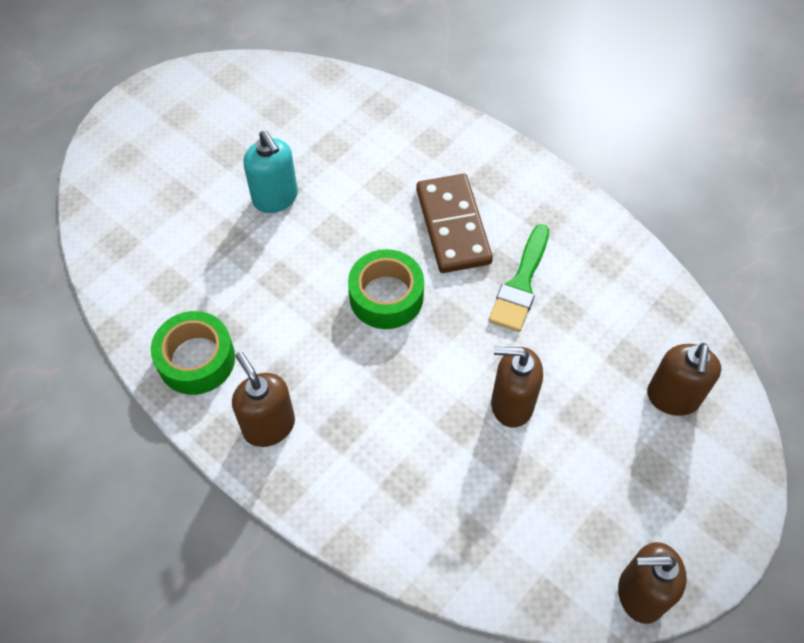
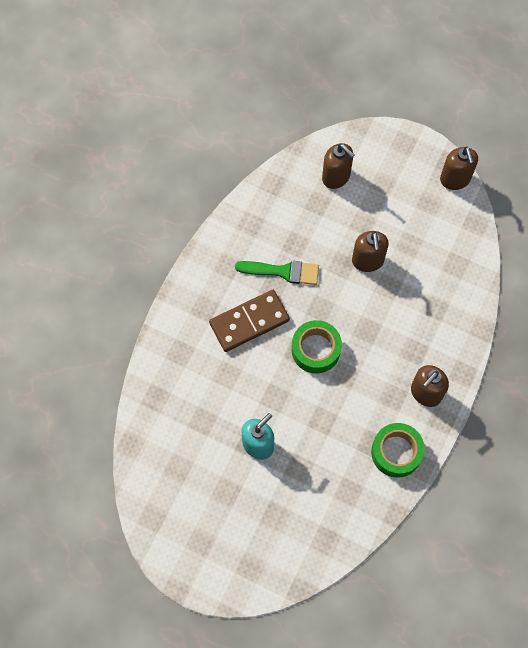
camera: 105 degrees left, 10 degrees up
brown soap dispenser [647,343,721,416] -> brown soap dispenser turned 45 degrees clockwise [322,143,355,189]

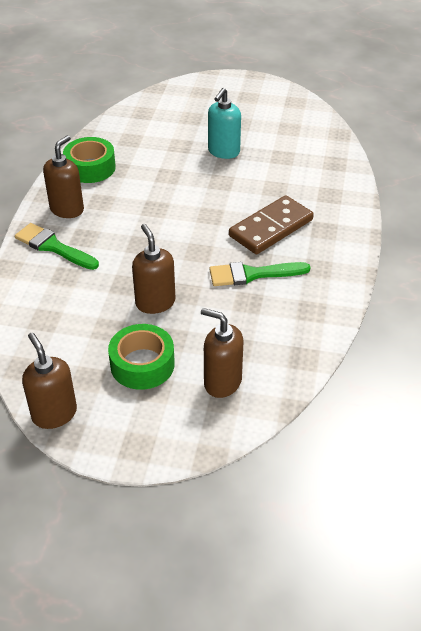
camera: 165 degrees right, 25 degrees down
green tape [292,320,342,373] -> green tape moved to [108,324,175,390]
none -> green brush [15,223,99,270]

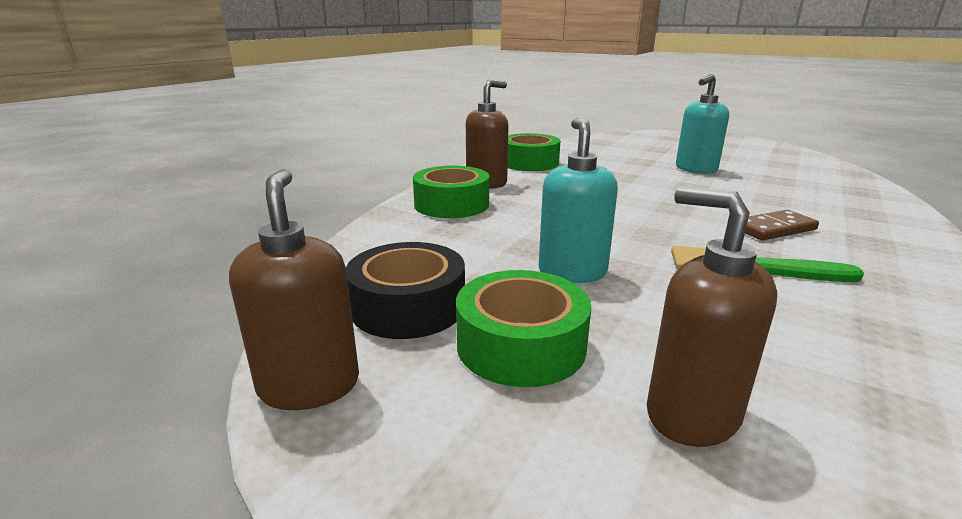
camera: 20 degrees right, 20 degrees down
green brush [15,223,99,270] -> green tape [413,166,489,218]
brown soap dispenser [132,224,175,314] -> turquoise soap dispenser [539,118,618,283]
brown domino [229,195,314,254] -> brown domino [745,210,819,241], size x0.60
none -> black tape [346,242,465,339]

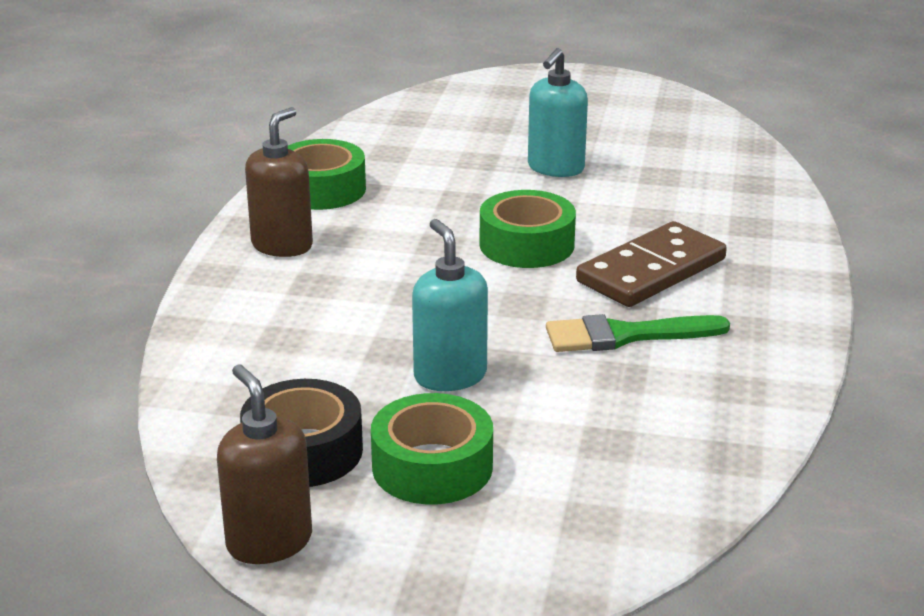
camera: 20 degrees left, 5 degrees up
green tape [413,166,489,218] -> green tape moved to [480,190,576,268]
brown soap dispenser [647,187,777,447] -> none
brown domino [745,210,819,241] -> brown domino [576,221,727,307], size x1.66

